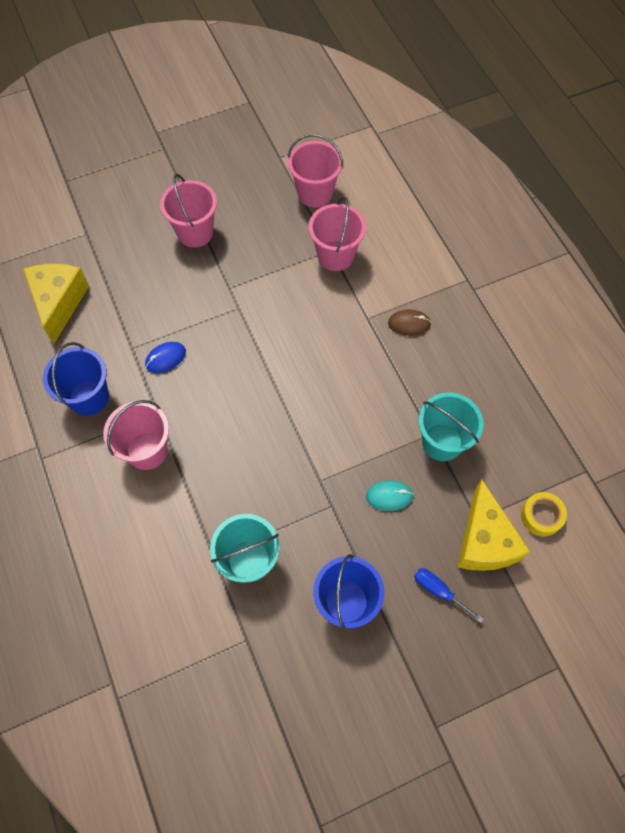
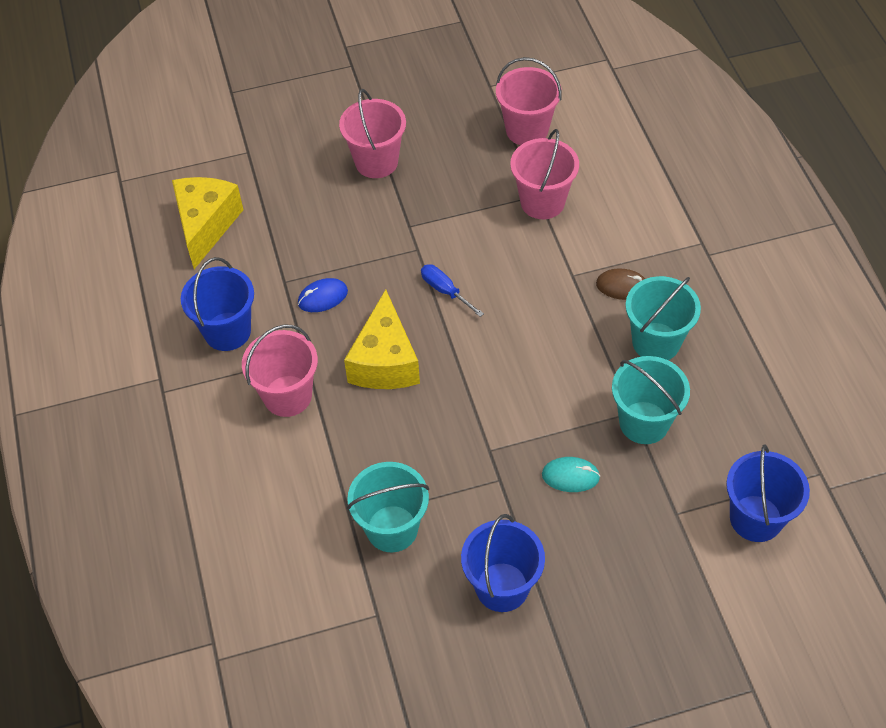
camera: 10 degrees right, 10 degrees down
blue screwdriver [414,568,484,623] -> blue screwdriver moved to [421,264,484,317]
yellow cheese [458,479,531,571] -> yellow cheese moved to [344,289,420,389]
yellow tape [521,492,567,537] -> blue bucket [726,444,810,542]
none -> turquoise bucket [626,276,701,360]

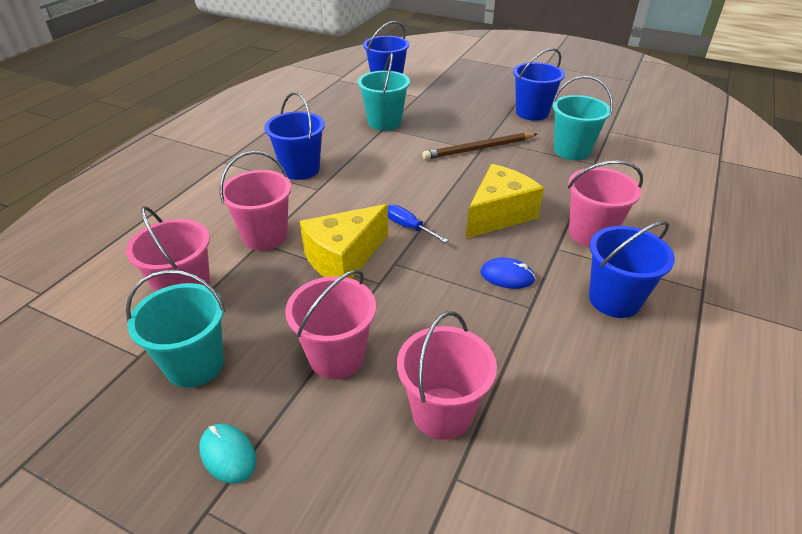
camera: 140 degrees left, 15 degrees down
yellow cheese [172,177,243,269] -> yellow cheese moved to [300,204,388,279]
blue screwdriver [421,264,484,317] -> blue screwdriver turned 135 degrees clockwise [388,205,448,243]
turquoise mouse [542,457,600,492] -> turquoise mouse moved to [199,424,256,484]
brown mouse [596,268,645,300] -> blue bucket [264,92,325,180]
turquoise bucket [626,276,701,360] -> turquoise bucket moved to [126,270,225,388]
none -> pink bucket [397,311,497,440]
none -> brown pencil [422,133,537,160]

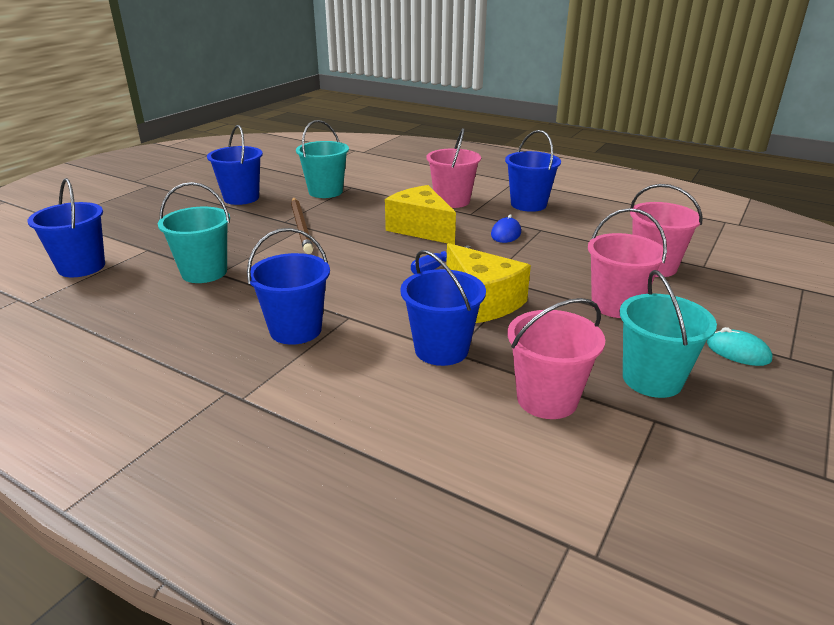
camera: 85 degrees left, 10 degrees down
turquoise mouse [199,424,256,484] -> turquoise mouse turned 75 degrees clockwise [707,327,772,366]
pink bucket [219,151,292,250] -> blue bucket [400,250,486,366]

